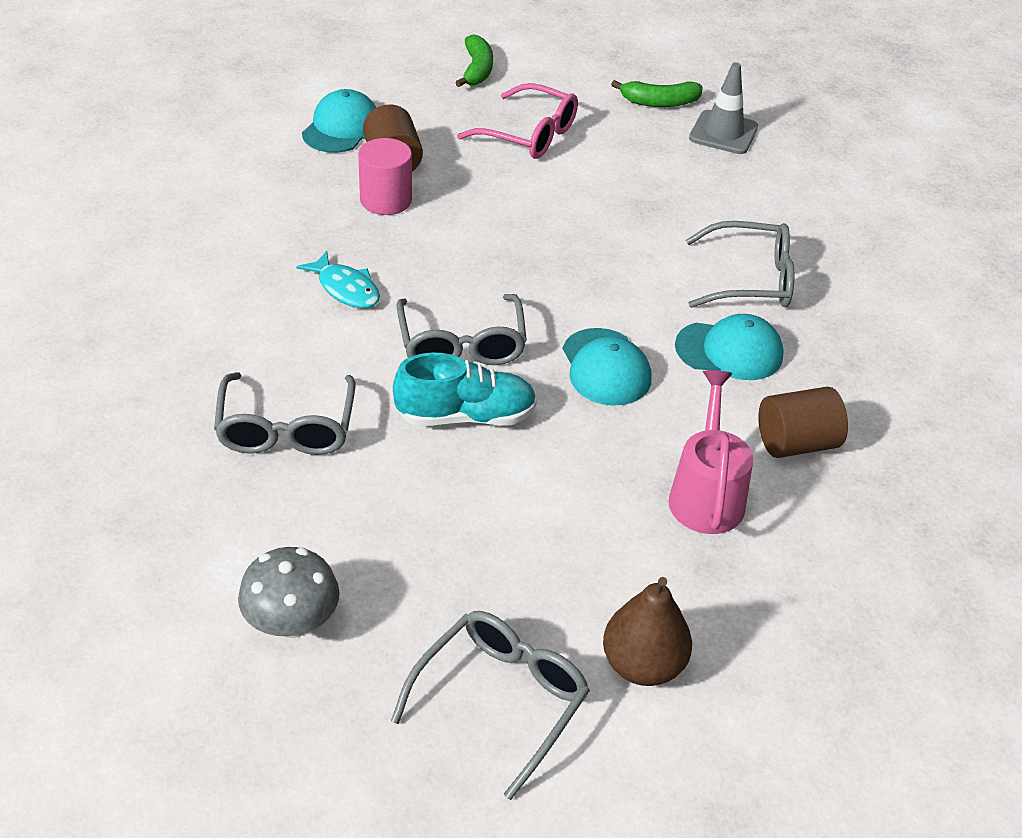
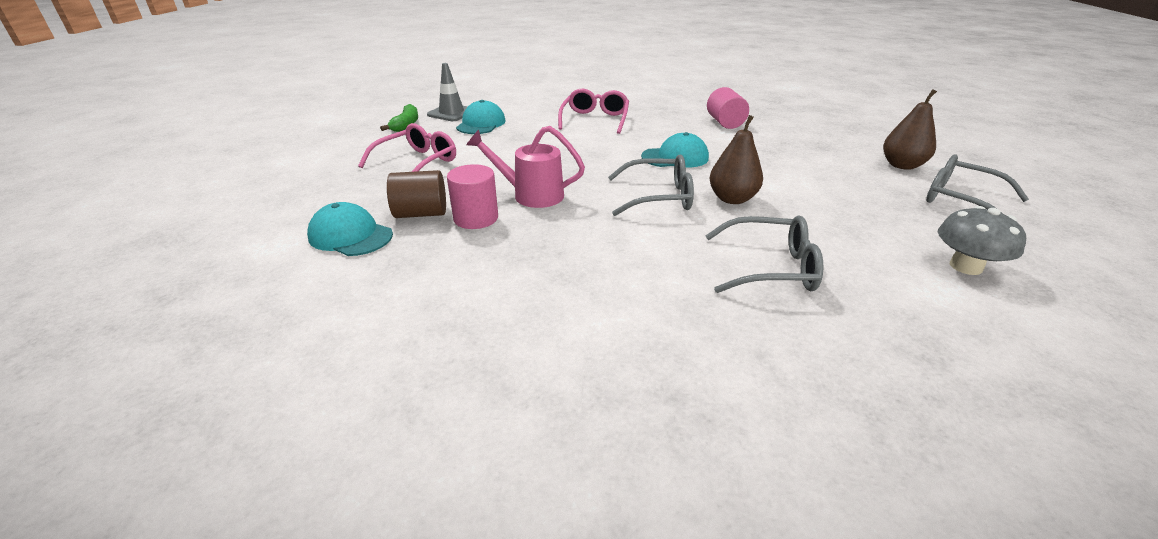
camera: 80 degrees left, 10 degrees down
turquoise fish [296,251,380,308] -> none
turquoise shoe [393,353,537,426] -> brown pear [709,115,763,204]
green banana [455,34,493,87] -> none
pink watering can [669,370,753,534] -> pink watering can moved to [466,126,585,208]
turquoise cap [675,314,784,380] -> turquoise cap moved to [456,100,506,134]
grey glasses [686,221,794,308] -> pink glasses [558,89,629,134]
brown cylinder [758,387,848,458] -> pink cylinder [707,87,749,129]

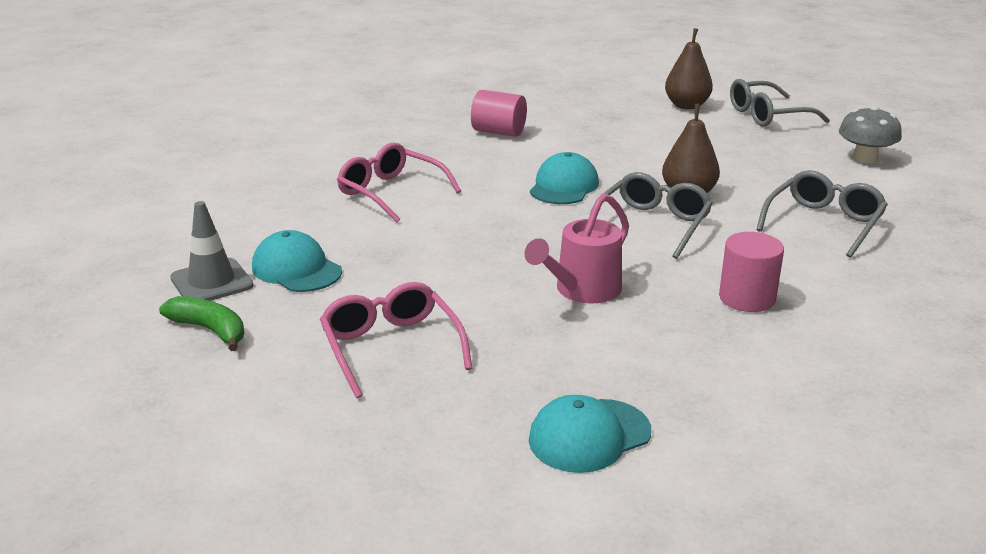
camera: 60 degrees left, 5 degrees down
brown cylinder [387,170,446,218] -> none
pink cylinder [447,164,498,229] -> pink cylinder moved to [719,232,784,312]

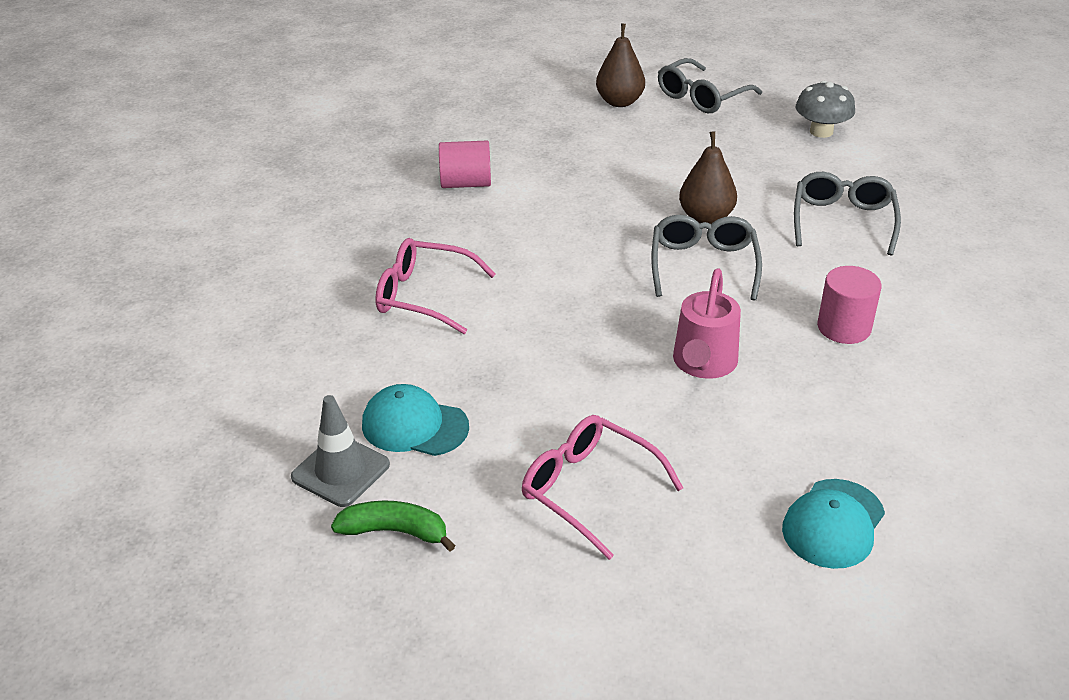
camera: 25 degrees left, 10 degrees up
turquoise cap [530,152,599,204] -> none

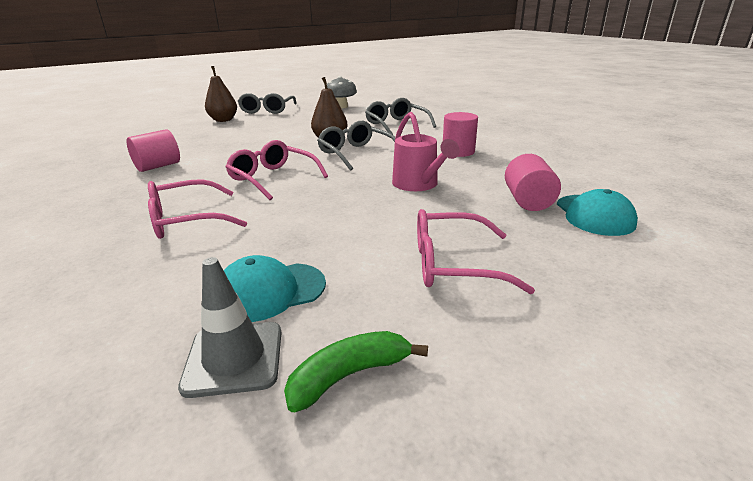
camera: 40 degrees left, 10 degrees down
none -> pink glasses [225,140,328,200]
none -> pink cylinder [505,154,561,211]

